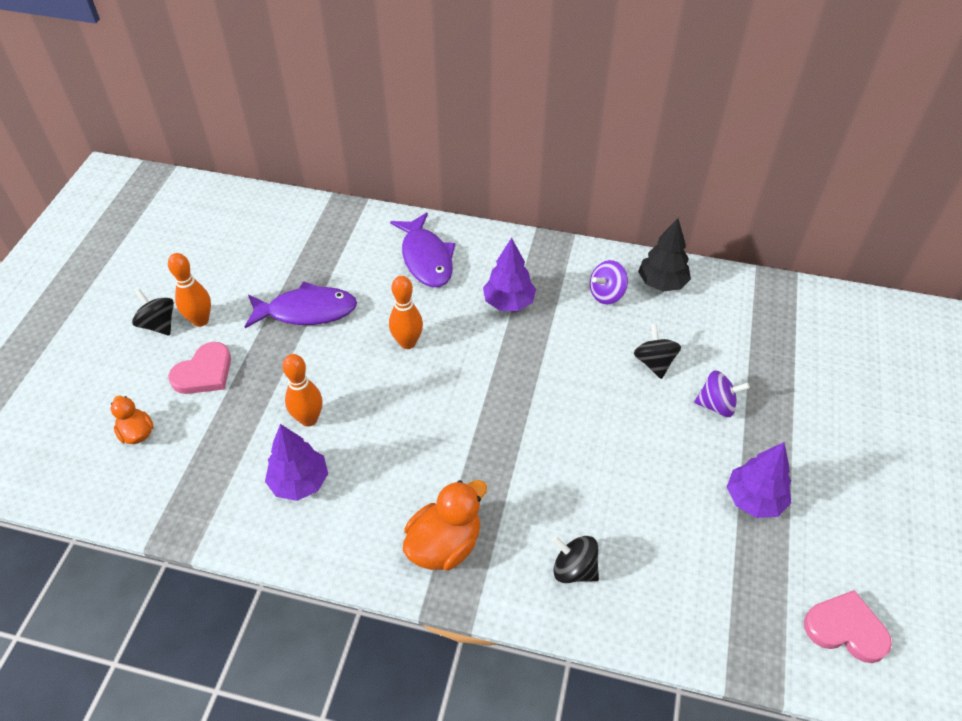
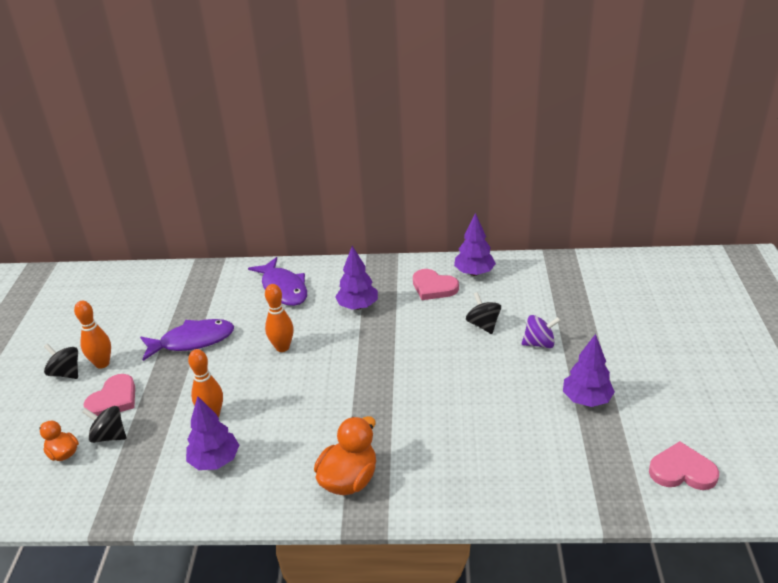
camera: 10 degrees left, 15 degrees down
black spinning top [552,536,599,583] -> black spinning top moved to [82,406,126,443]
purple spinning top [590,260,628,304] -> pink heart [413,269,459,300]
black tree [638,218,691,291] -> purple tree [454,213,496,276]

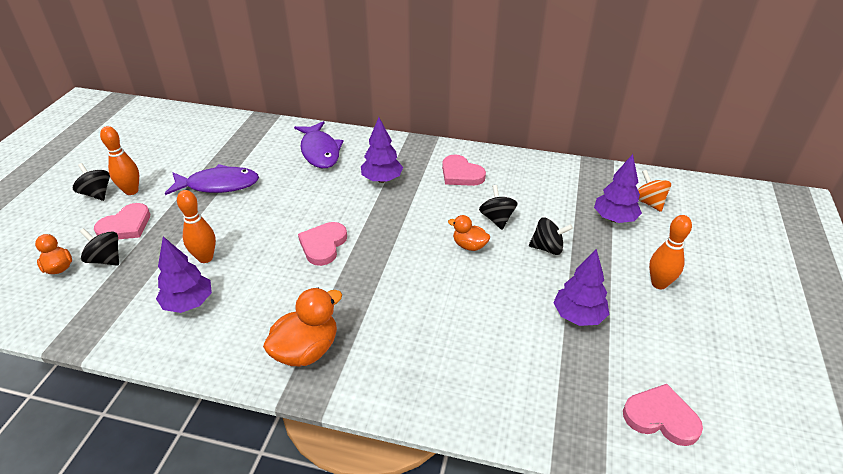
camera: 10 degrees right, 5 degrees up
orange bowling pin [265,284,294,352] -> orange bowling pin moved to [649,215,692,289]
purple tree [454,213,496,276] -> purple tree moved to [594,154,642,223]
purple spinning top [522,315,561,348] -> black spinning top [529,217,573,255]
none -> pink heart [298,222,347,266]
none -> orange duck [448,215,490,251]
none -> orange spinning top [638,170,671,212]

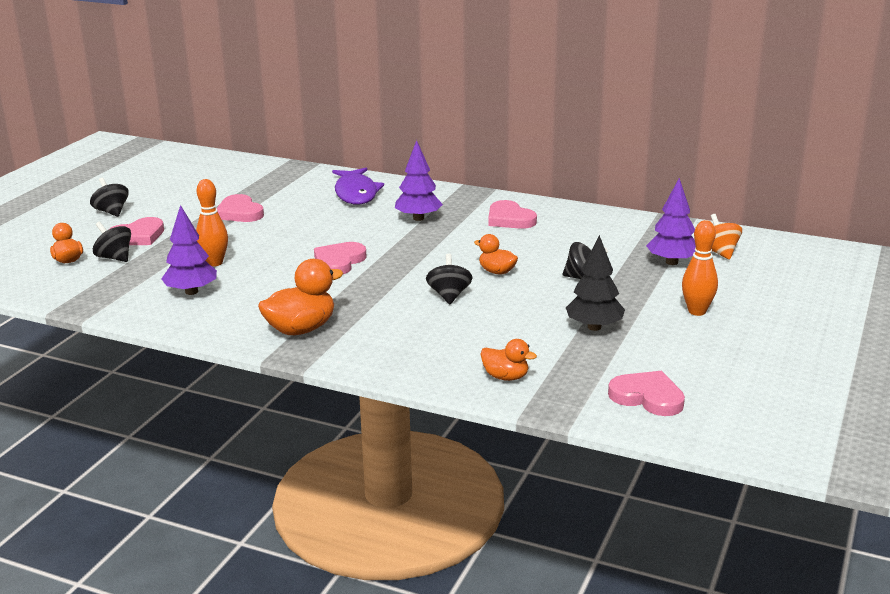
camera: 10 degrees right, 15 degrees down
orange bowling pin [100,126,139,195] -> none
purple fish [165,164,259,195] -> pink heart [217,194,264,222]
black spinning top [479,185,518,230] -> black spinning top moved to [426,254,473,304]
purple tree [553,249,609,326] -> black tree [566,235,625,331]
none -> orange duck [480,339,537,381]

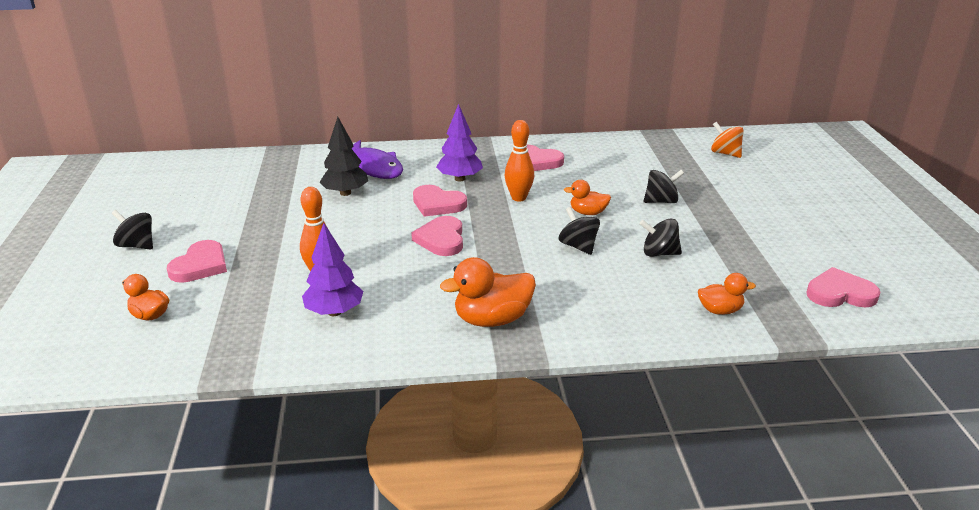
camera: 30 degrees left, 5 degrees up
black spinning top [93,222,131,262] -> black spinning top moved to [640,218,682,257]
pink heart [217,194,264,222] -> pink heart moved to [413,185,467,217]
orange duck [258,259,343,335] -> orange duck turned 135 degrees counterclockwise [440,257,536,327]
black tree [566,235,625,331] -> black tree moved to [319,117,368,196]
purple tree [646,178,696,265] -> none
orange bowling pin [682,220,718,316] -> orange bowling pin moved to [504,120,534,201]

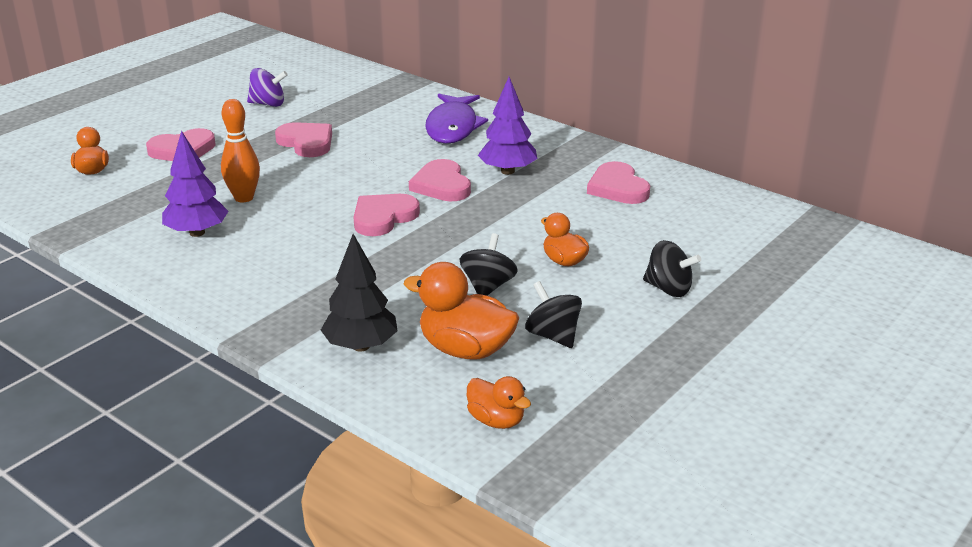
camera: 45 degrees right, 0 degrees up
black spinning top [112,210,153,250] -> none
black tree [319,117,368,196] -> black tree moved to [321,234,398,352]
orange duck [440,257,536,327] -> orange duck moved to [404,262,519,360]
orange bowling pin [504,120,534,201] -> none
orange spinning top [711,122,744,158] -> none
pink heart [806,267,880,308] -> pink heart moved to [275,122,332,157]
none -> purple spinning top [247,68,288,107]

